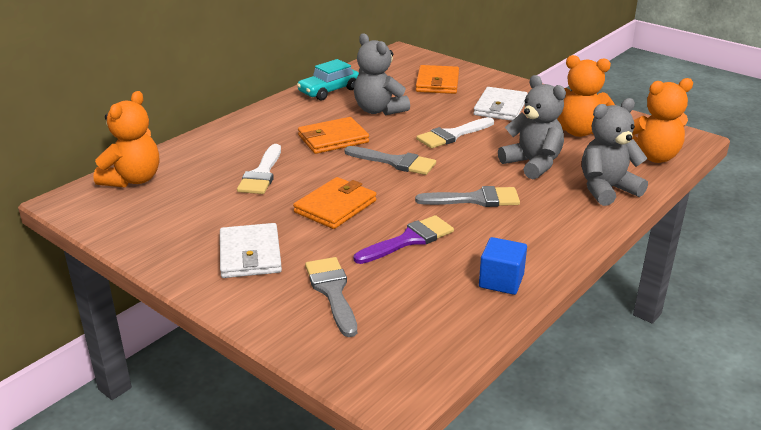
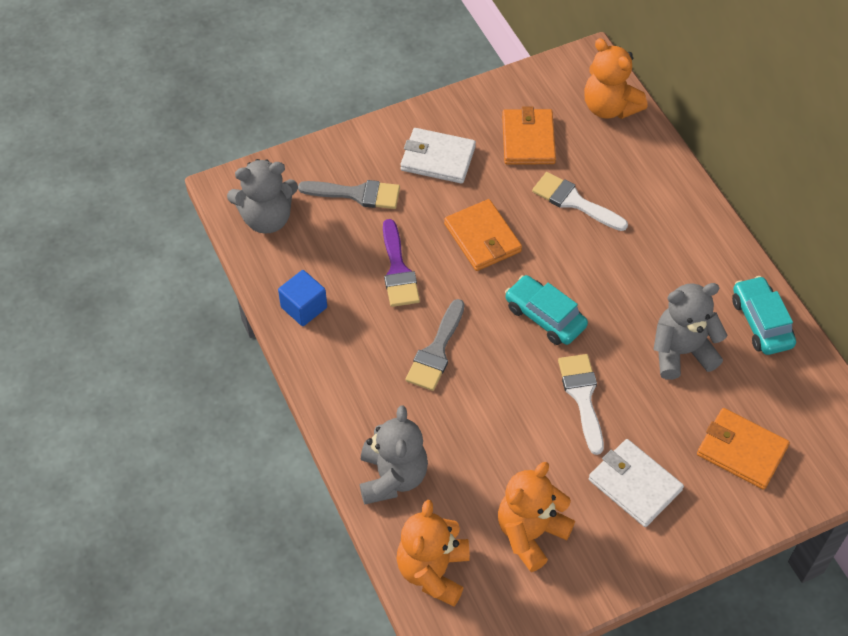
camera: 115 degrees right, 25 degrees up
orange wallet [298,117,369,154] -> orange wallet moved to [502,106,556,165]
grey brush [344,146,436,175] -> turquoise car [505,275,588,345]
grey teddy bear [498,75,566,179] -> grey teddy bear moved to [227,159,298,234]

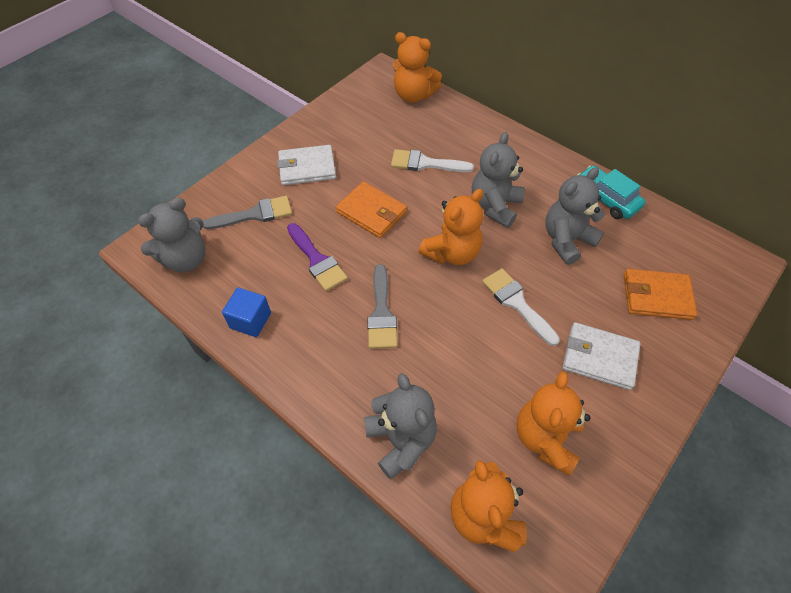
camera: 25 degrees left, 0 degrees up
orange wallet [502,106,556,165] -> none
turquoise car [505,275,588,345] -> orange teddy bear [418,189,483,265]
none -> grey teddy bear [472,132,525,228]

